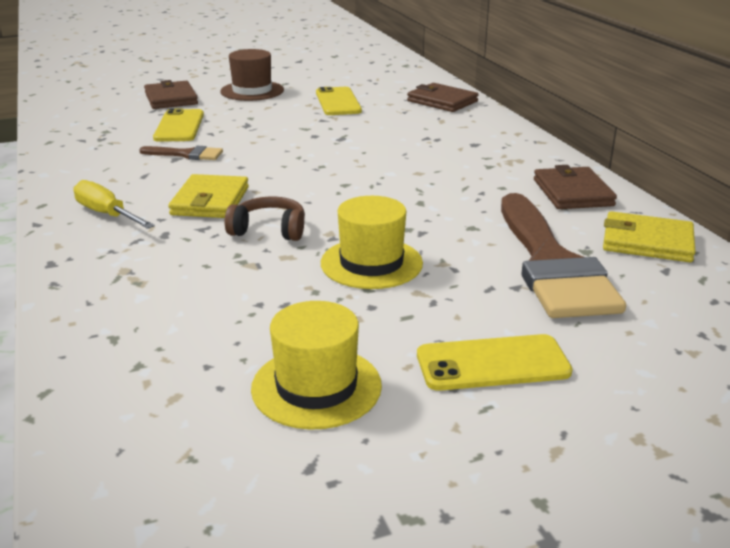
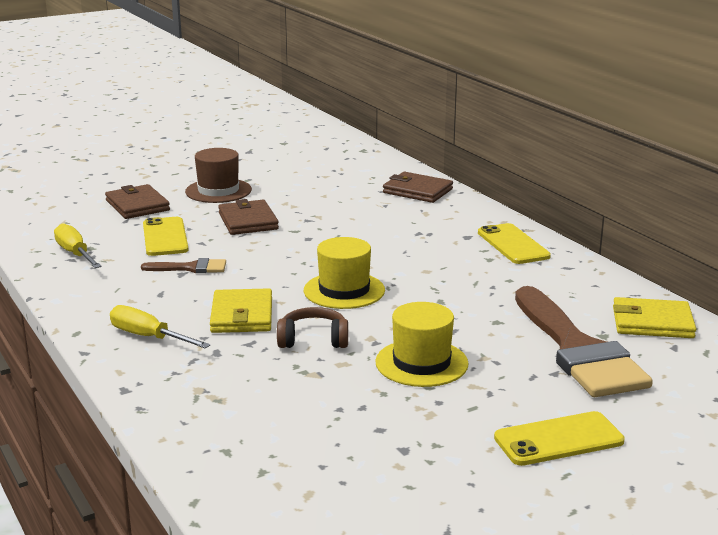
camera: 10 degrees left, 5 degrees down
yellow hat [251,301,382,430] -> yellow hat moved to [304,237,385,309]
yellow phone [316,87,362,115] -> yellow phone moved to [478,223,551,264]
brown wallet [534,165,617,209] -> brown wallet moved to [218,199,279,235]
none -> yellow screwdriver [54,223,102,268]

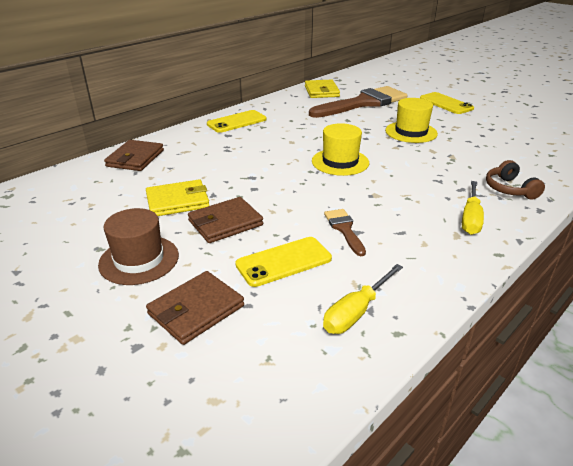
camera: 105 degrees left, 10 degrees up
yellow wallet [210,288,272,333] -> yellow wallet moved to [146,179,210,216]
brown headphones [277,307,348,348] -> brown headphones moved to [486,160,545,200]

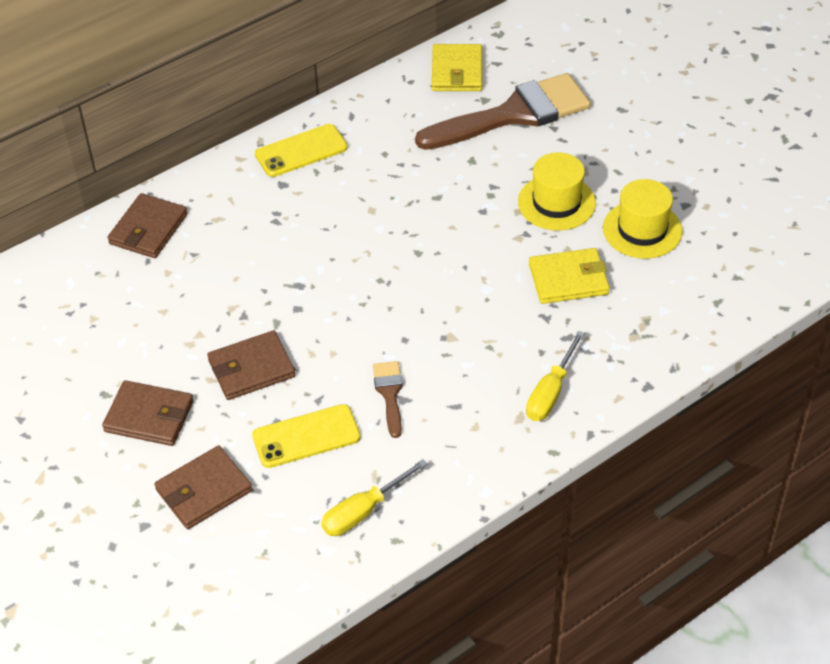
camera: 10 degrees right, 15 degrees up
brown hat [98,208,179,285] -> brown wallet [102,380,194,446]
yellow wallet [146,179,210,216] -> yellow wallet moved to [529,248,610,304]
yellow hat [312,123,369,176] -> yellow hat moved to [603,179,682,259]
yellow phone [420,92,474,114] -> none
brown headphones [486,160,545,200] -> none

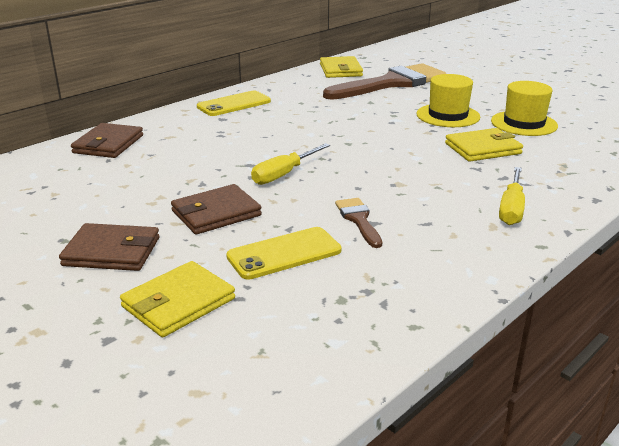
camera: 10 degrees left, 20 degrees down
brown wallet [154,446,253,529] -> yellow wallet [120,261,235,337]
yellow screwdriver [321,459,428,536] -> yellow screwdriver moved to [251,143,330,185]

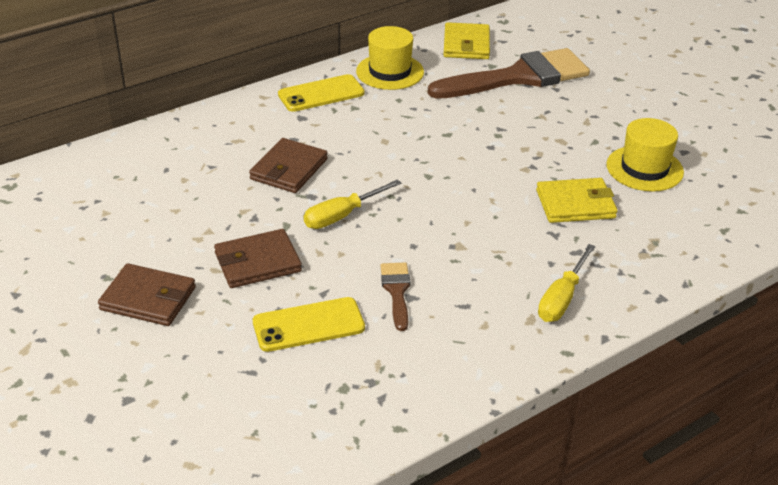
camera: 10 degrees right, 10 degrees up
brown wallet [71,123,143,158] -> brown wallet moved to [249,138,328,193]
yellow wallet [120,261,235,337] -> none
yellow hat [416,74,480,127] -> yellow hat moved to [356,26,424,90]

